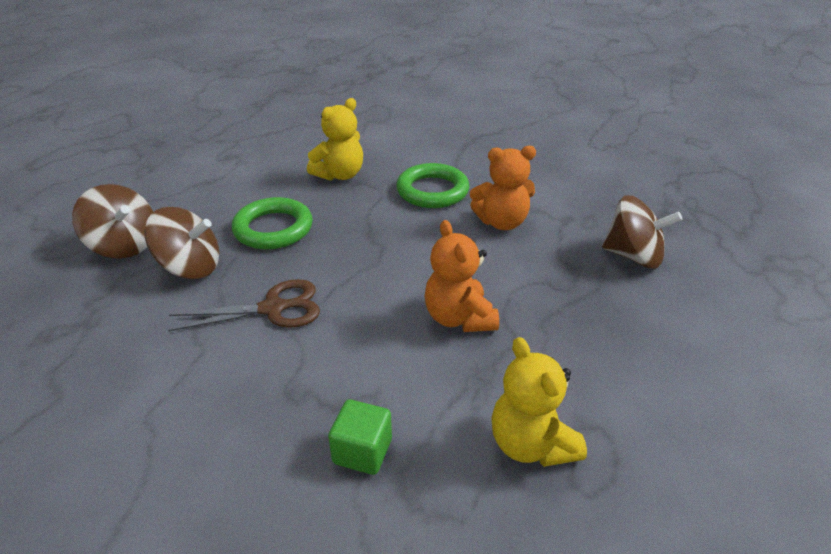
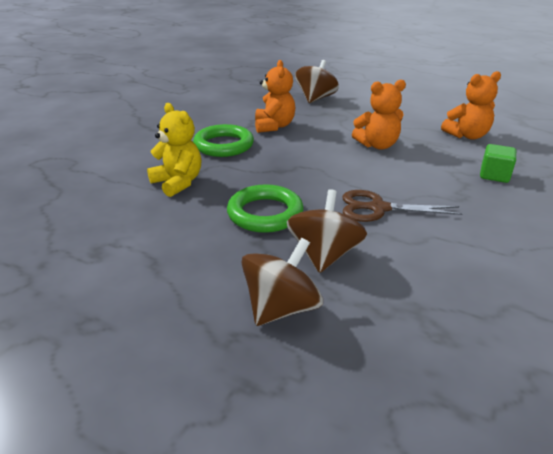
camera: 85 degrees left, 5 degrees down
brown scissors [168,279,320,332] -> brown scissors turned 75 degrees counterclockwise [342,190,463,222]
yellow teddy bear [491,337,587,467] -> orange teddy bear [441,71,501,140]

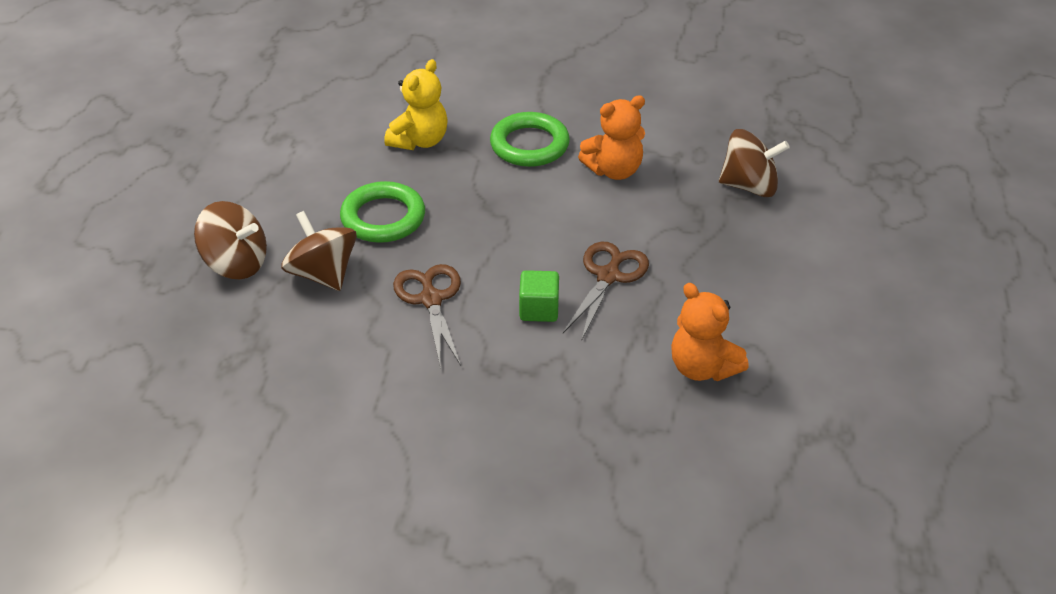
camera: 70 degrees right, 10 degrees up
brown spinning top [287,189,367,273] -> brown spinning top turned 120 degrees counterclockwise [281,211,357,291]
orange teddy bear [352,80,406,150] -> brown scissors [563,242,649,341]
green cube [480,144,516,183] -> green cube moved to [519,270,559,322]

